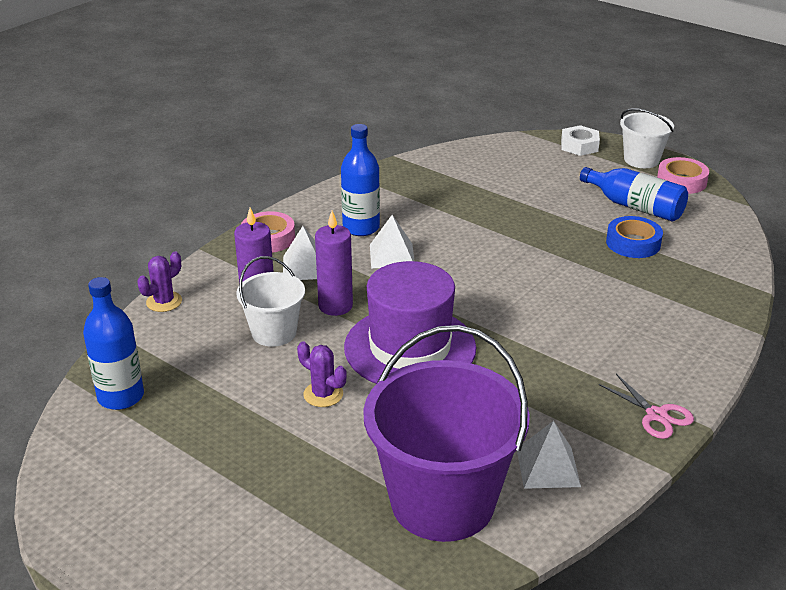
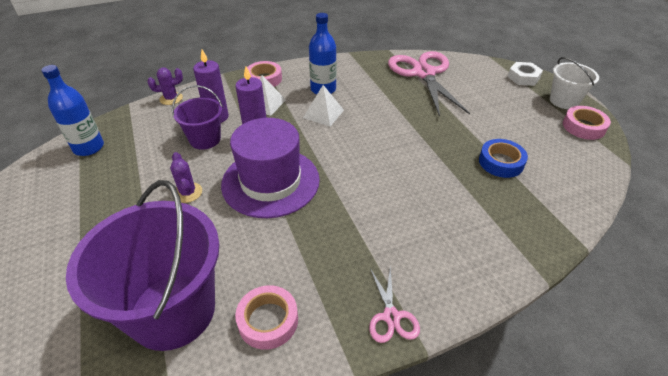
camera: 30 degrees right, 10 degrees up
white bucket [236,256,305,347] -> purple bucket [172,85,223,150]
white pyramid [517,421,581,489] -> pink tape [235,285,298,350]
blue bottle [580,167,688,221] -> none
none -> pink scissors [388,51,470,117]

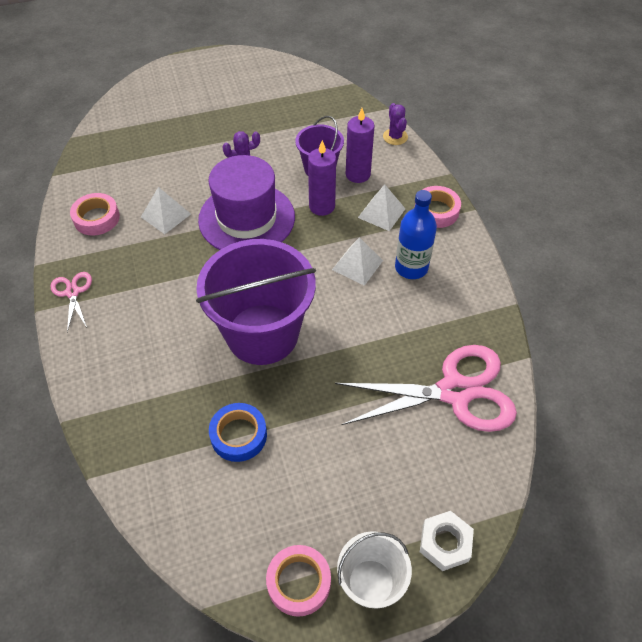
camera: 95 degrees right, 10 degrees up
blue bottle [41,65,104,156] -> none
purple bucket [66,180,220,351] -> purple bucket moved to [196,239,316,365]
pink scissors [369,266,420,343] -> pink scissors turned 75 degrees clockwise [51,272,92,333]
none -> white pyramid [141,187,191,234]

